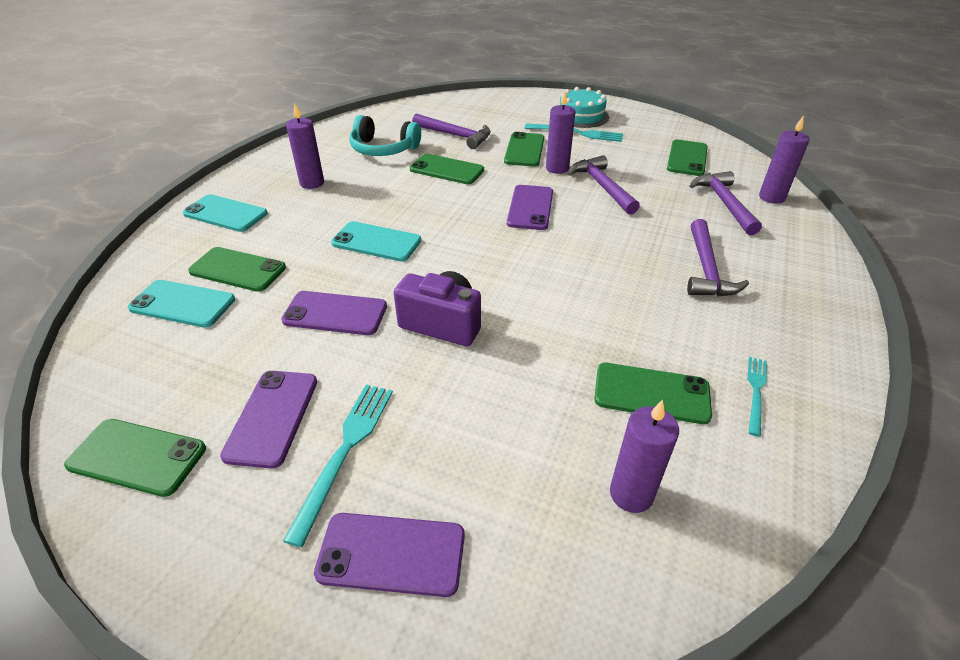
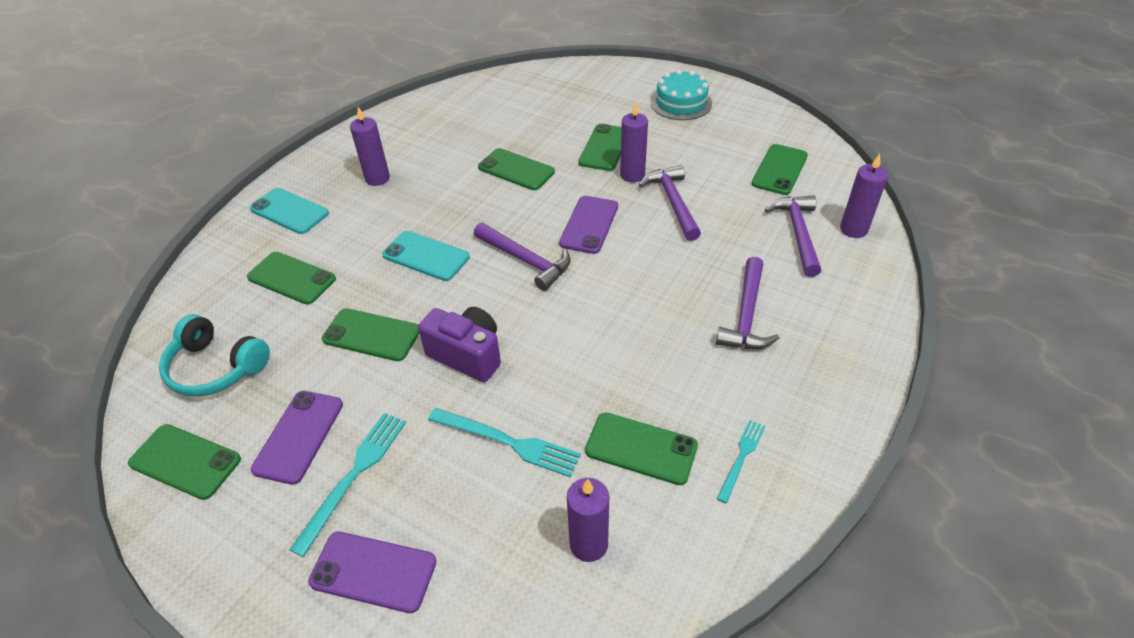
camera: 10 degrees right, 5 degrees up
turquoise phone [128,280,235,328] -> none
purple phone [281,291,387,335] -> green phone [322,308,419,361]
turquoise headphones [349,115,421,156] -> turquoise headphones moved to [159,314,270,396]
purple hammer [412,113,491,149] -> purple hammer moved to [474,223,571,291]
turquoise fork [524,123,623,142] -> turquoise fork moved to [428,408,581,477]

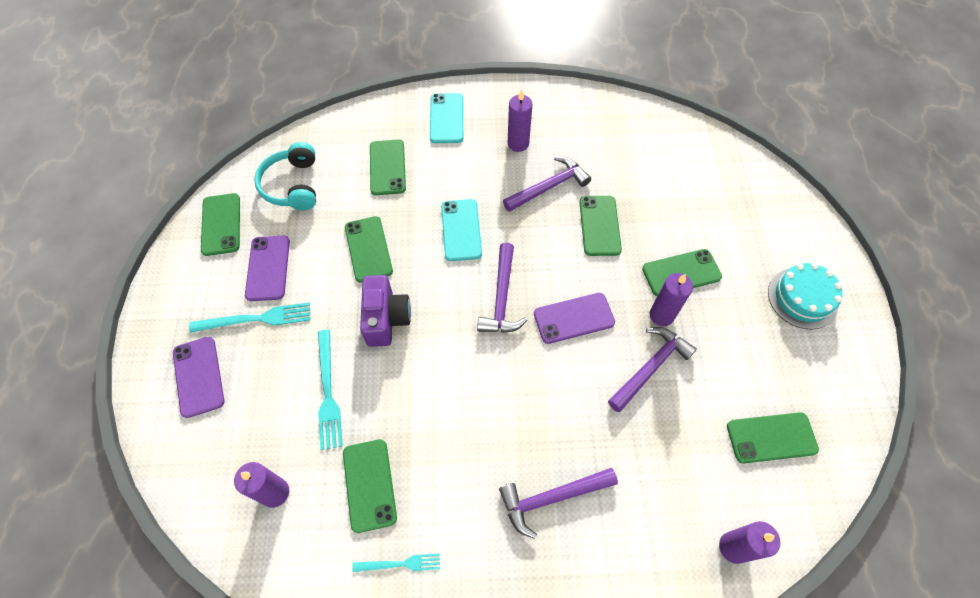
camera: 55 degrees right, 15 degrees up
purple phone [251,391,343,485] -> purple phone turned 75 degrees counterclockwise [245,236,290,301]
purple hammer [765,195,821,277] -> purple hammer moved to [503,156,591,212]

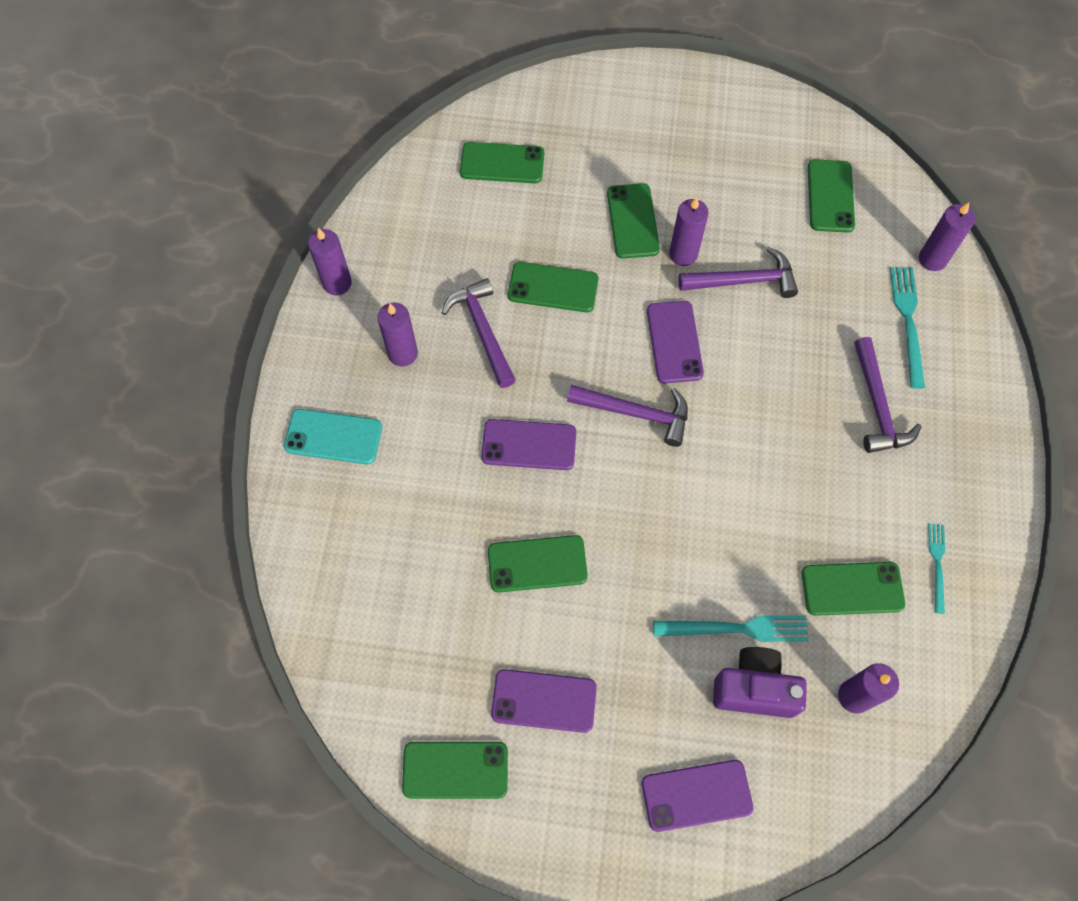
camera: 80 degrees left, 5 degrees up
turquoise fork [189,302,310,333] -> turquoise fork moved to [890,267,925,389]
turquoise headphones [254,142,316,210] -> none
purple camera [360,275,411,347] -> purple camera moved to [713,647,807,718]
green phone [370,139,406,195] -> green phone moved to [460,142,544,183]
turquoise phone [441,199,482,261] -> purple phone [481,419,576,470]
purple hammer [608,327,697,412] -> purple hammer turned 120 degrees clockwise [679,247,798,298]
turquoise cake [768,263,843,329] -> none
none -> purple candle [308,228,352,295]

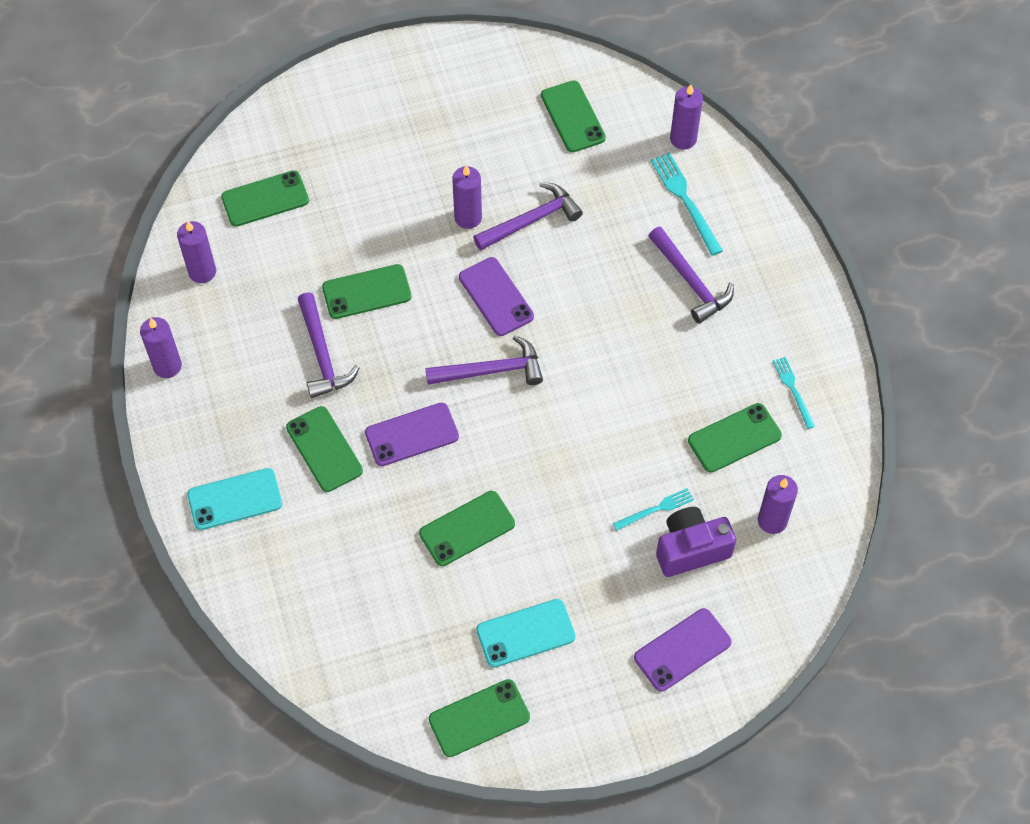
camera: 25 degrees left, 5 degrees down
purple candle [377,302,418,367] -> purple candle moved to [177,221,216,283]
purple hammer [442,278,516,388] -> purple hammer turned 150 degrees counterclockwise [298,292,360,398]
purple phone [491,669,597,733] -> turquoise phone [476,599,575,667]
green phone [607,183,660,259] -> green phone moved to [286,406,363,492]
turquoise fork [653,615,809,642] -> turquoise fork [613,488,694,531], size x0.62

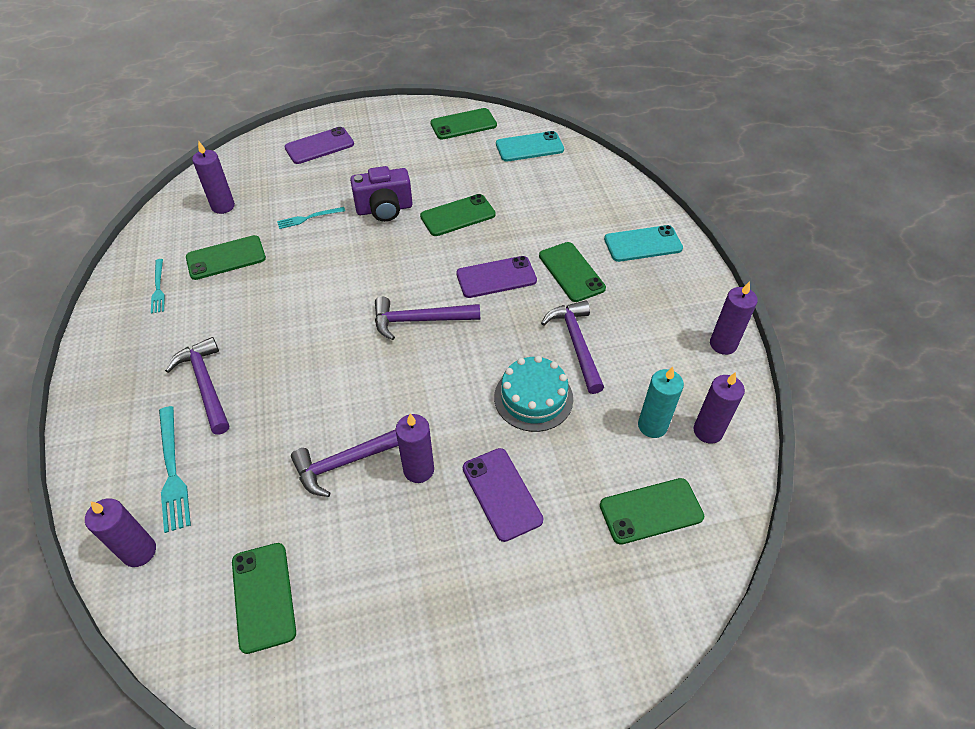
camera: 175 degrees left, 10 degrees down
green phone [322,264,412,319] -> turquoise cake [494,356,573,432]
purple phone [459,257,534,336] -> purple phone moved to [463,448,543,542]
turquoise phone [476,599,575,667] -> turquoise phone moved to [496,131,564,162]
purple camera [656,507,736,577] -> purple camera moved to [350,166,413,222]
none -> turquoise candle [638,367,684,438]

